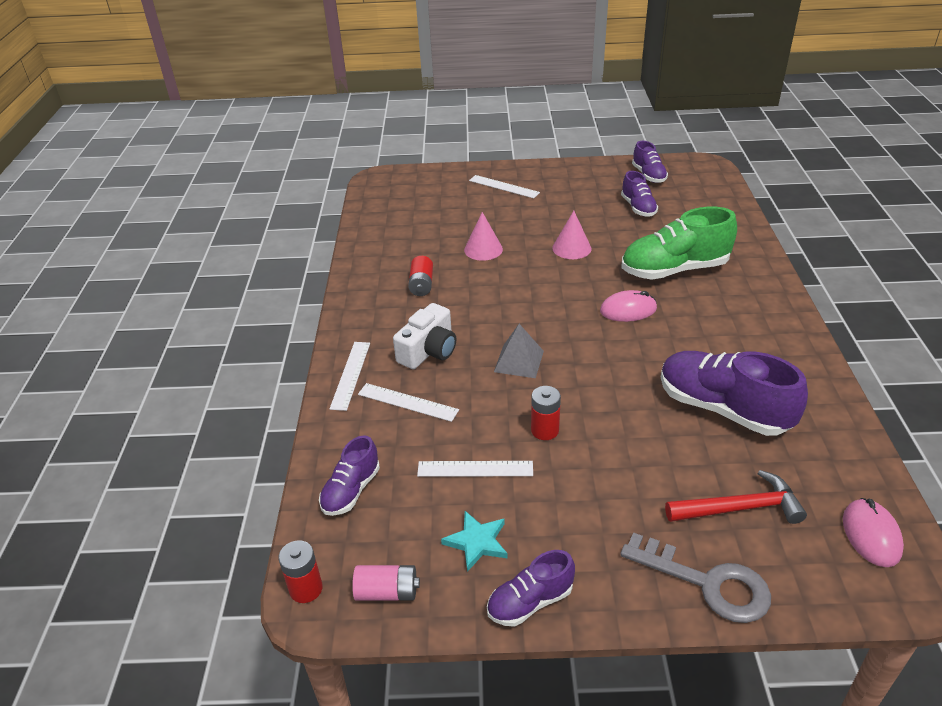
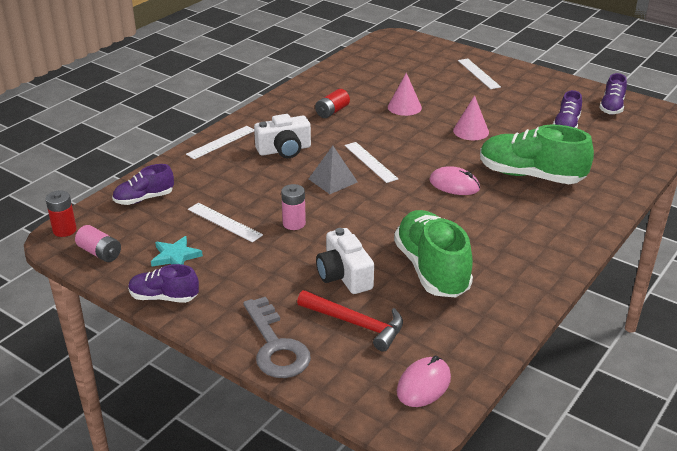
camera: 35 degrees right, 5 degrees down
white ruler [358,383,459,422] -> white ruler moved to [345,142,398,183]
red battery [531,386,561,440] -> pink battery [281,184,306,230]
purple shoe [661,351,808,436] -> green shoe [394,210,473,297]
none -> white camera [316,228,374,294]

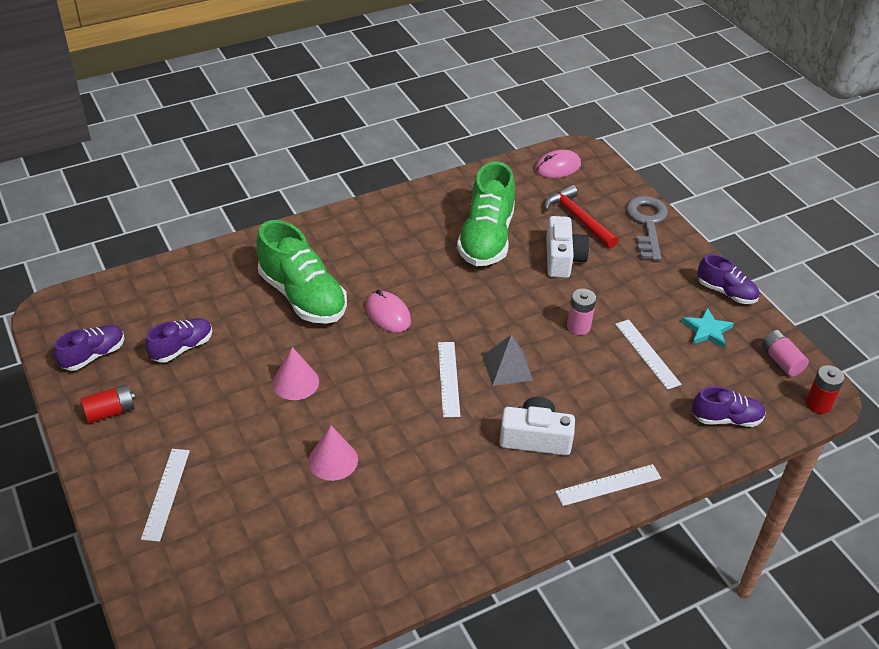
camera: 155 degrees left, 10 degrees up
red battery [315,89,350,118] -> red battery moved to [80,384,135,424]

